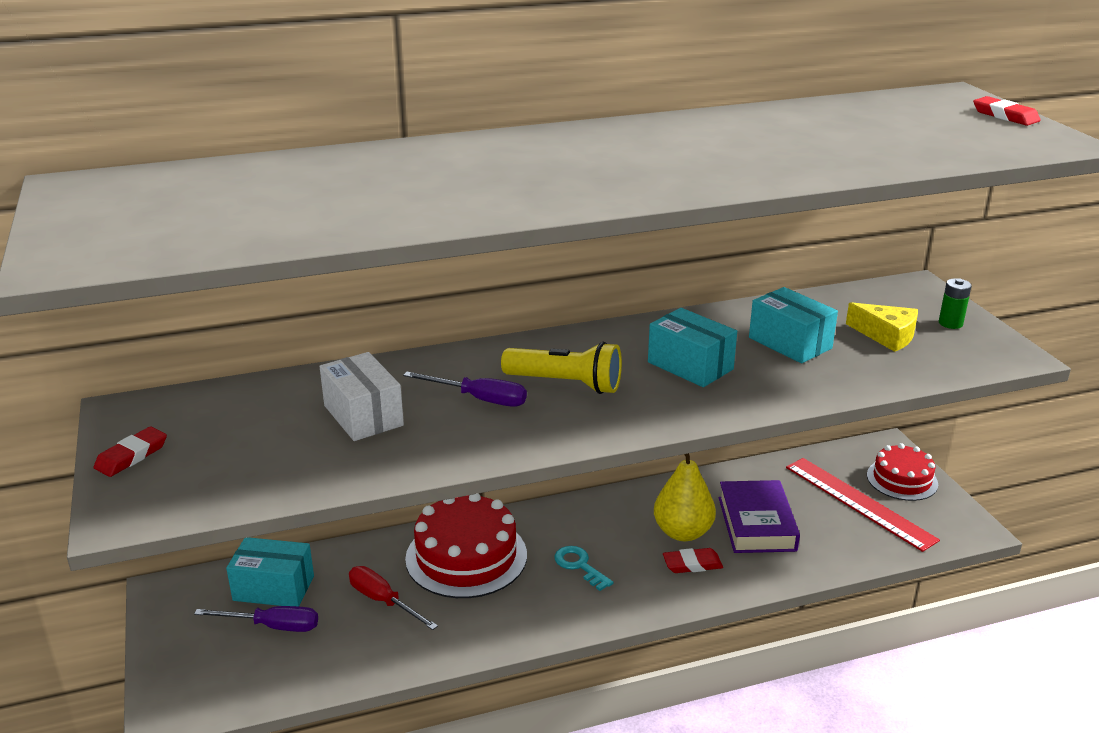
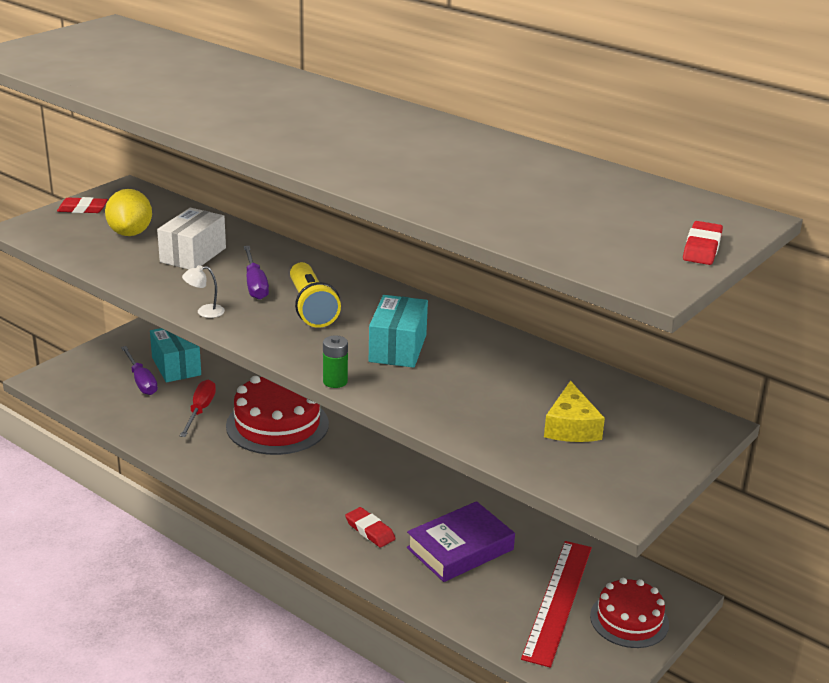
camera: 55 degrees right, 0 degrees up
turquoise key [554,546,613,591] -> none
yellow pear [654,453,716,541] -> none
turquoise box [749,287,838,363] -> none
green battery [939,278,972,329] -> green battery moved to [323,336,348,388]
none -> yellow lemon [105,189,152,236]
none -> white lamp [182,265,225,318]

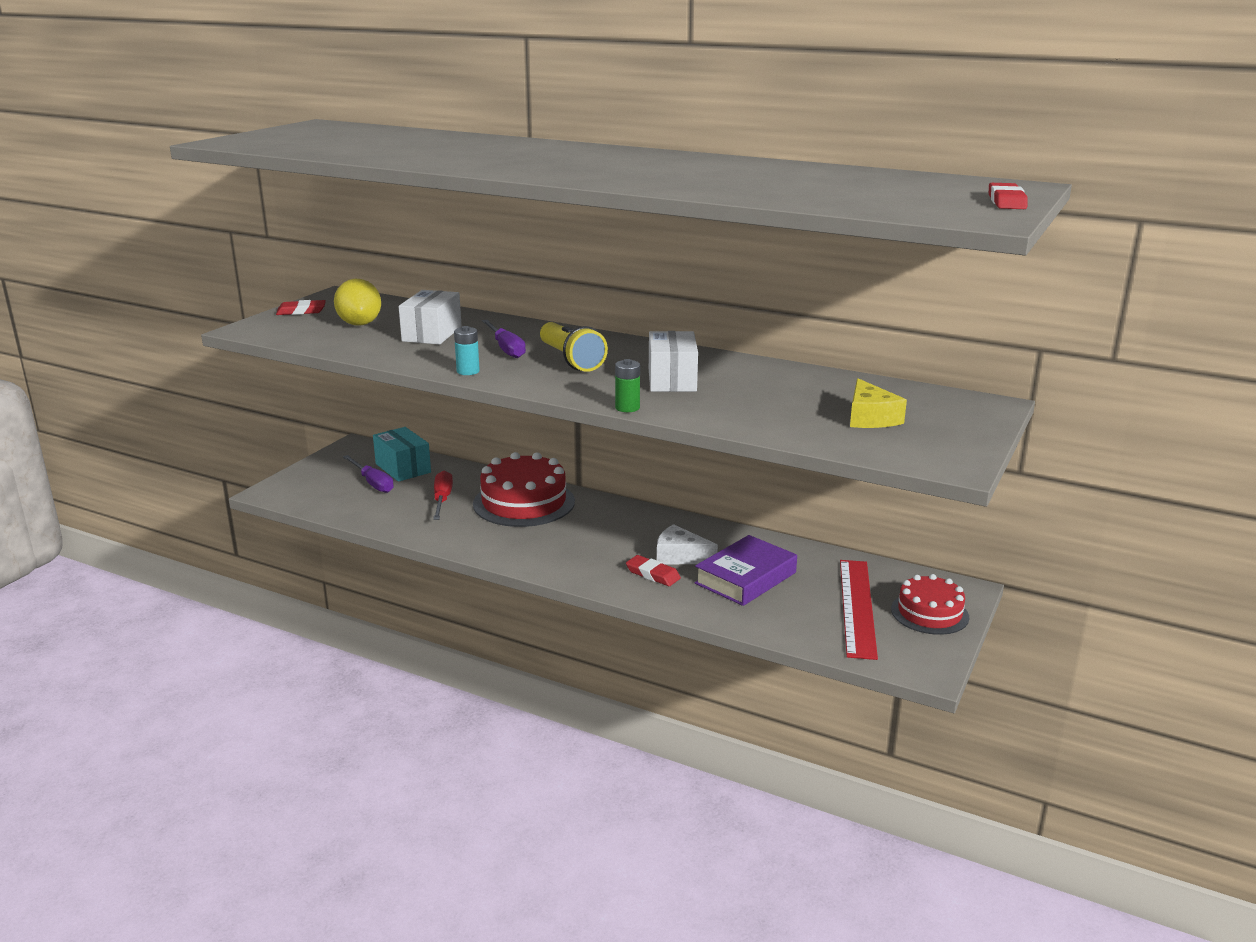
camera: 10 degrees left, 5 degrees down
white lamp [182,265,225,318] -> turquoise battery [454,326,480,375]
turquoise box [369,295,428,368] -> white box [649,331,698,392]
none -> white cheese [657,524,718,565]

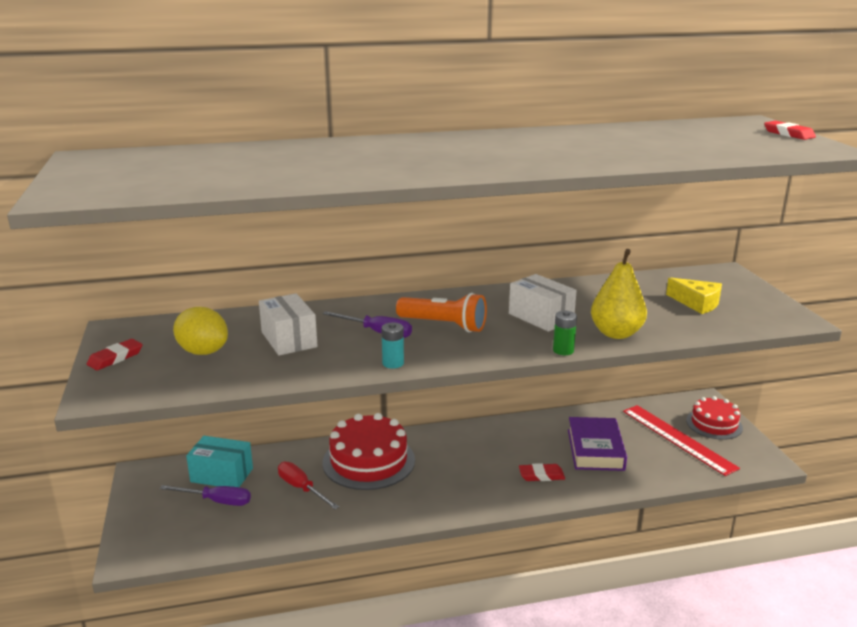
camera: 40 degrees left, 0 degrees up
yellow flashlight [540,322,608,372] -> orange flashlight [396,293,487,332]
white cheese [657,524,718,565] -> none
none -> yellow pear [591,249,647,339]

